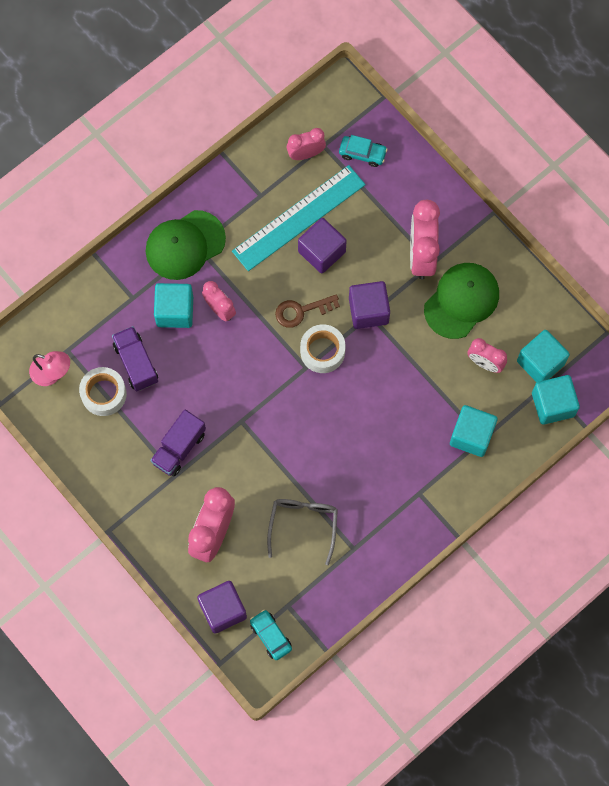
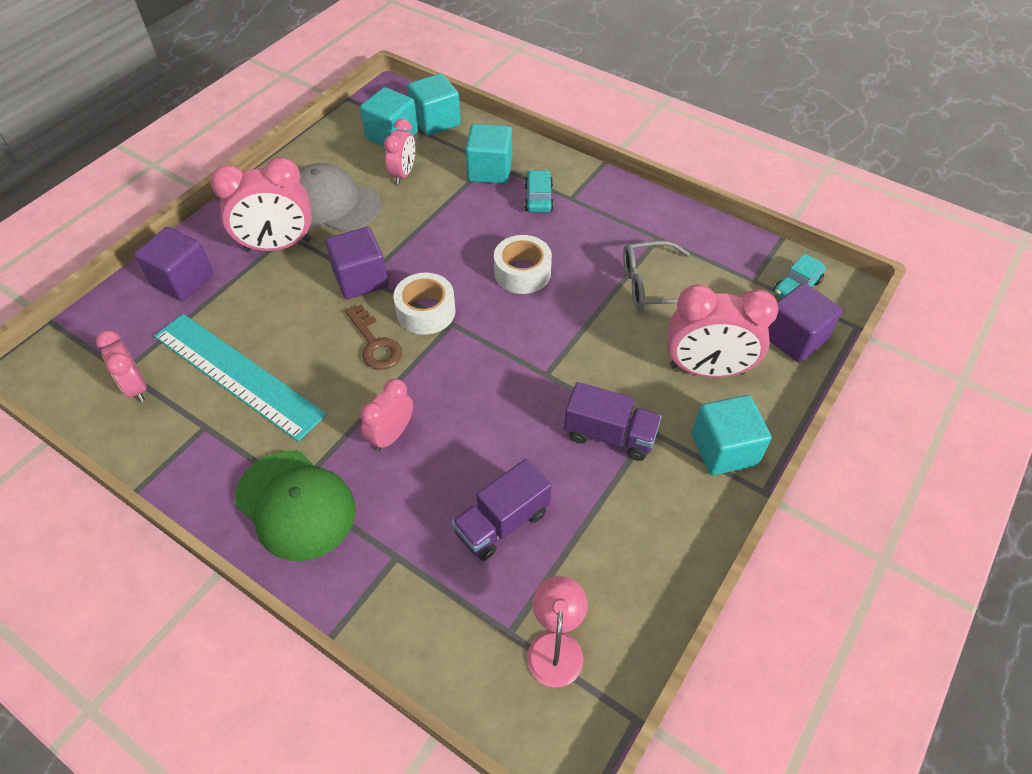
camera: 105 degrees left, 20 degrees down
white tape [79,367,127,416] -> white tape moved to [494,235,552,294]
turquoise cube [154,283,193,328] -> turquoise cube moved to [692,395,771,475]
purple cube [298,218,347,274] -> purple cube moved to [134,227,213,301]
turquoise car [339,135,388,167] -> turquoise car moved to [525,170,554,212]
green cap [424,263,499,339] -> grey cap [299,163,381,232]

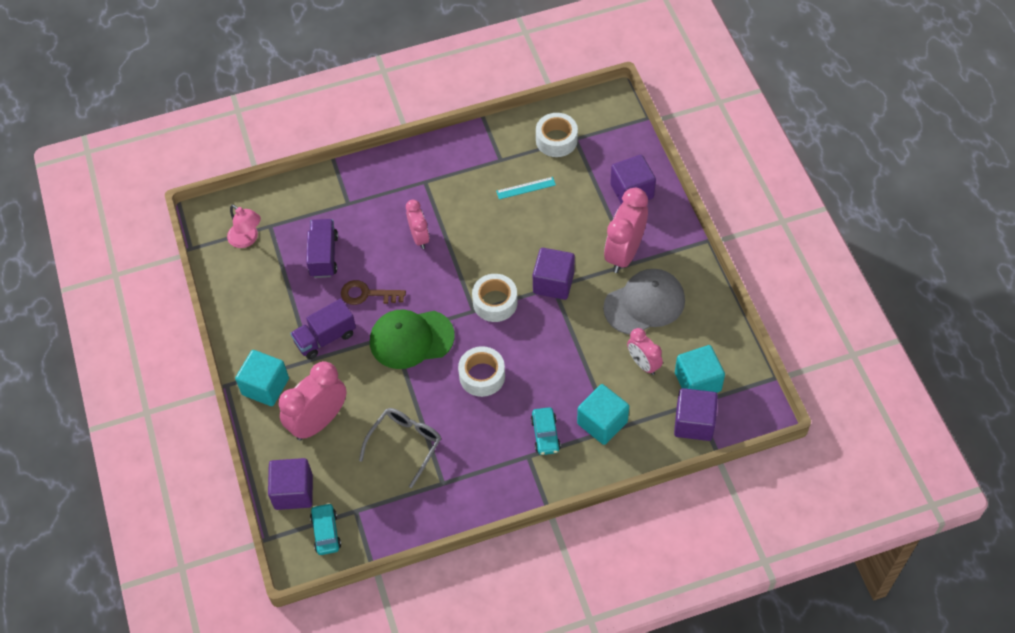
camera: 130 degrees right, 5 degrees up
pink clock [96,330,147,402] -> white tape [536,113,578,157]
turquoise ruler [154,314,327,442] -> turquoise ruler [496,177,556,199], size x0.41
green cap [235,450,356,561] -> green cap moved to [370,309,455,369]
brown key [345,304,402,370] -> brown key moved to [341,280,406,305]
turquoise cube [408,73,461,136] -> purple cube [674,388,718,441]
turquoise car [525,170,554,212] -> turquoise car turned 45 degrees clockwise [531,407,561,455]

